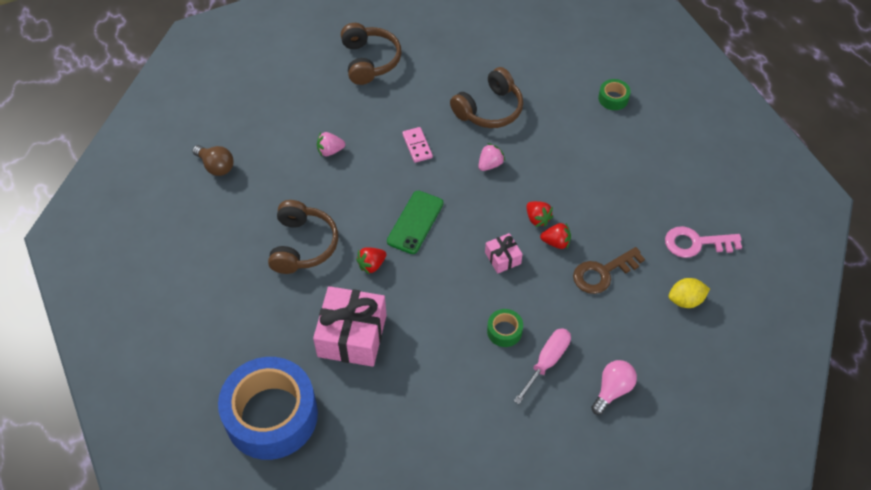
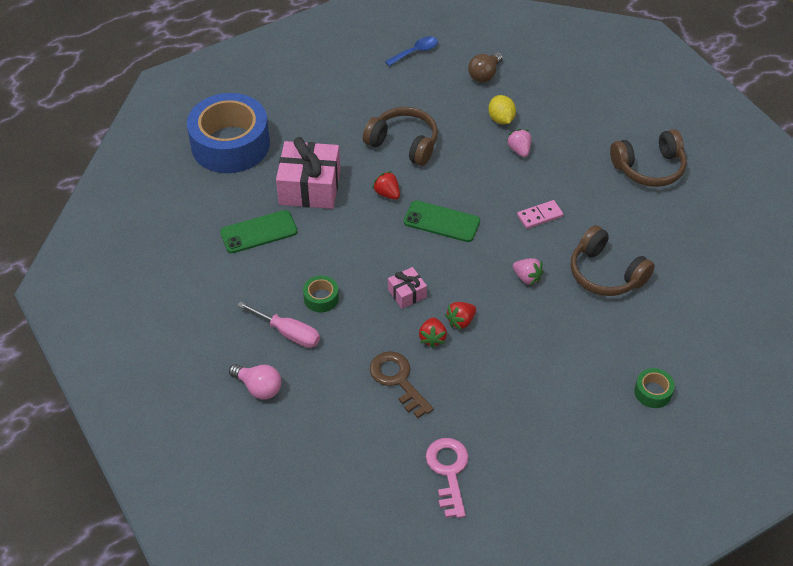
camera: 85 degrees right, 5 degrees down
brown headphones [268,200,338,274] -> brown headphones turned 150 degrees counterclockwise [363,107,438,166]
yellow lemon [669,278,710,308] -> yellow lemon moved to [488,95,516,125]
none -> green phone [220,210,297,253]
none -> blue spoon [385,37,438,66]

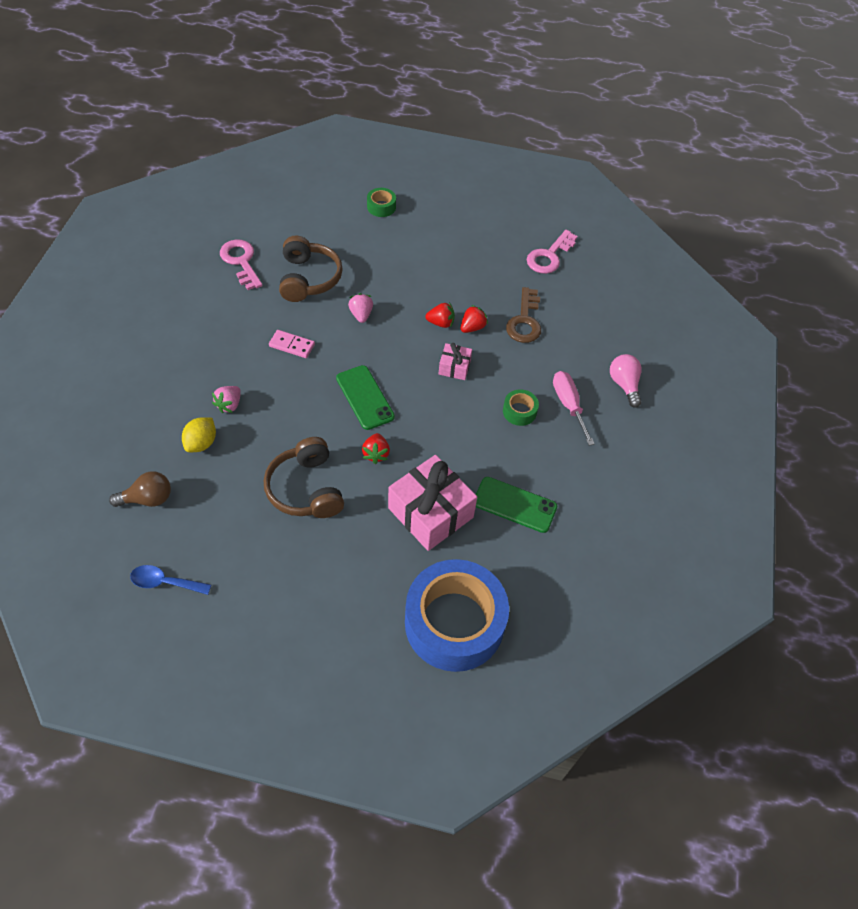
camera: 140 degrees left, 5 degrees up
brown headphones [610,129,687,187] -> none
none -> pink key [220,240,263,290]

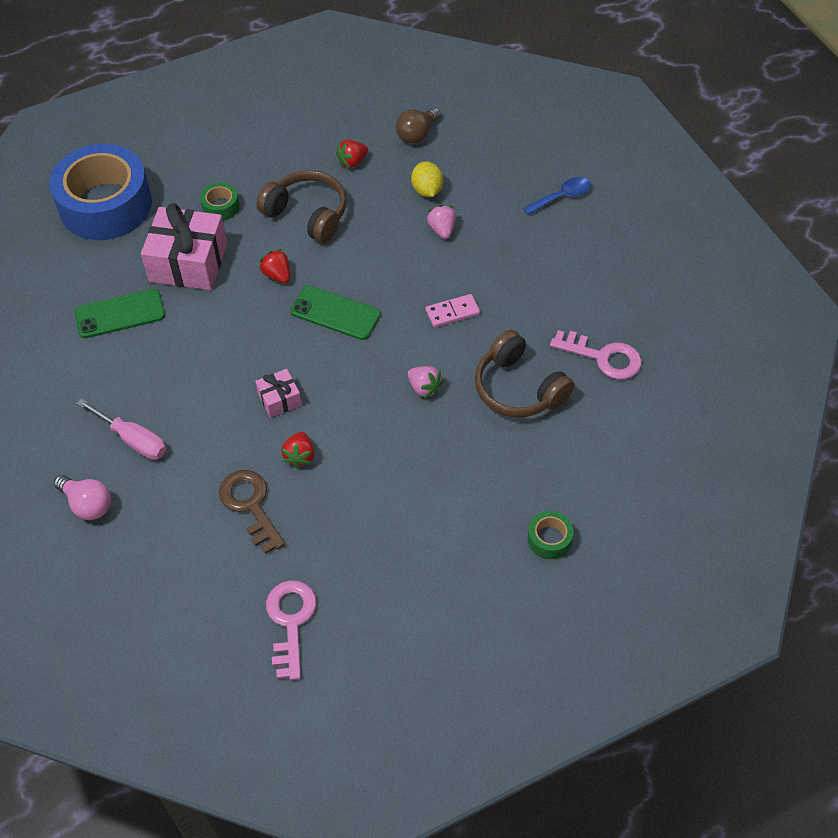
camera: 145 degrees right, 0 degrees up
blue spoon [130,565,211,595] -> blue spoon moved to [523,177,591,215]
red strawberry [425,302,455,328] -> red strawberry moved to [336,140,368,168]
green tape [503,389,539,426] -> green tape moved to [200,183,239,221]

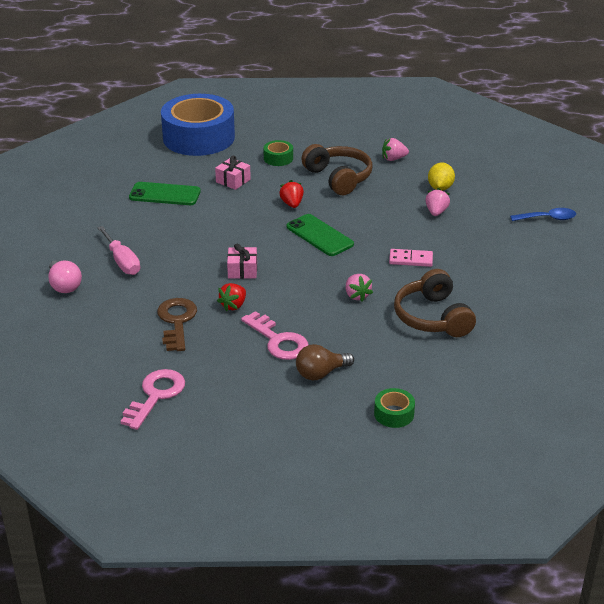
camera: 25 degrees right, 20 degrees down
pink gift [141,203,227,290] -> pink gift [215,156,251,190], size x0.49
red strawberry [336,140,368,168] -> pink strawberry [382,138,409,161]
brown light bulb [396,107,441,144] -> brown light bulb moved to [296,344,354,380]
pink key [550,330,642,380] -> pink key moved to [241,311,308,360]

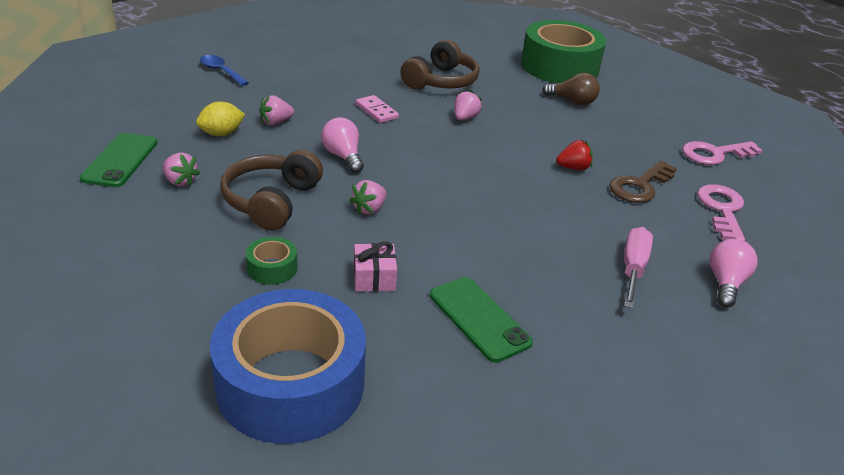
camera: 135 degrees left, 0 degrees up
pink gift [227,243,257,279] -> none
pink key [241,311,308,360] -> pink key moved to [697,184,745,241]
red strawberry [279,180,304,208] -> pink strawberry [349,180,387,215]
green phone [286,214,354,256] -> green phone moved to [80,133,158,187]
green tape [374,388,415,428] -> green tape [521,20,606,83], size x2.49
none -> pink light bulb [321,117,364,173]

